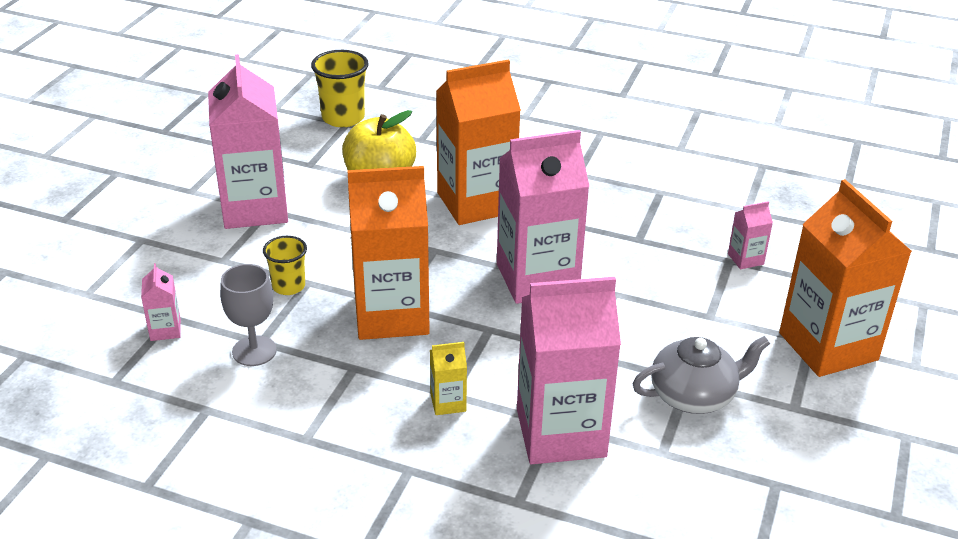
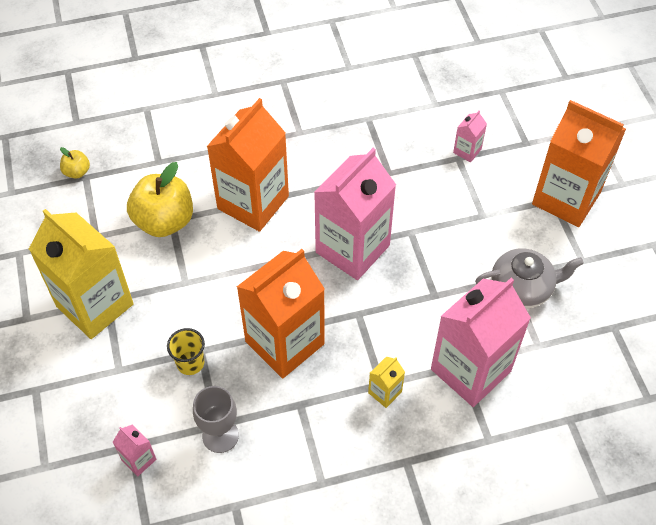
camera: 35 degrees left, 20 degrees up
pink carton [208,54,288,229] -> yellow carton [29,209,134,339]
yellow cup [311,50,369,127] -> yellow apple [60,147,90,179]
grey teapot [633,336,770,414] -> grey teapot turned 45 degrees clockwise [475,248,584,308]

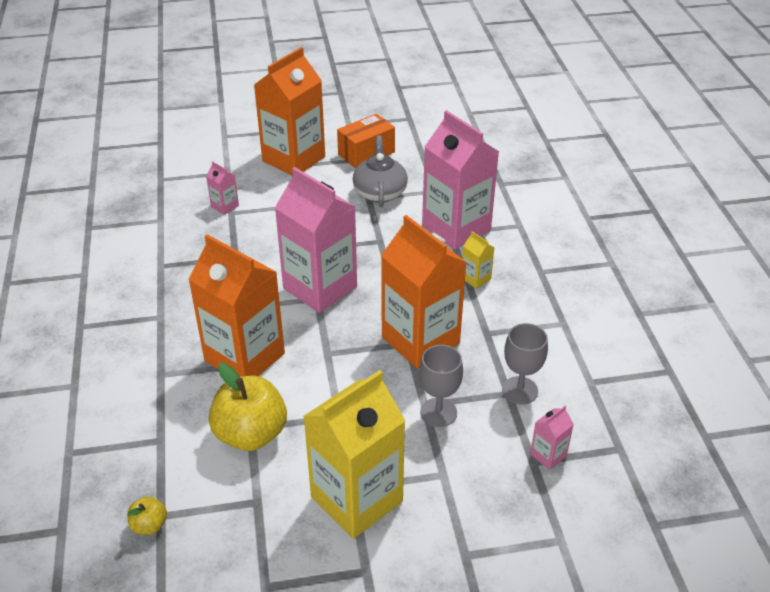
camera: 85 degrees left, 15 degrees down
yellow cup [167,328,205,375] -> grey goblet [419,345,463,427]
none -> orange box [337,114,395,169]

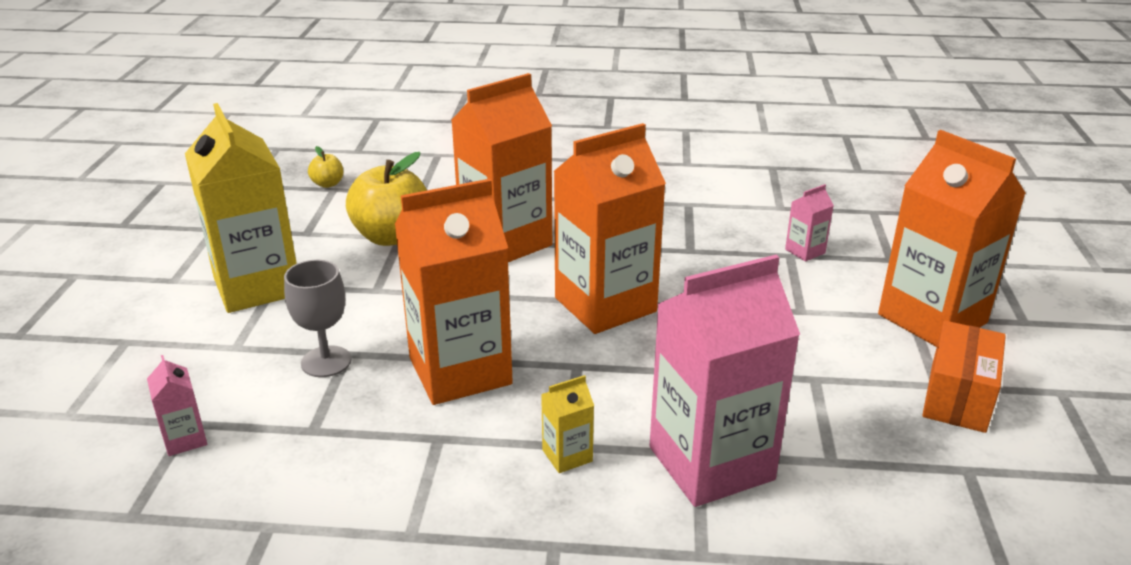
camera: 105 degrees right, 10 degrees down
pink carton [275,167,357,313] -> orange carton [553,123,666,334]
orange box [337,114,395,169] -> orange box turned 45 degrees clockwise [922,321,1006,433]
grey teapot [353,136,408,207] -> none
grey goblet [502,323,548,405] -> none

